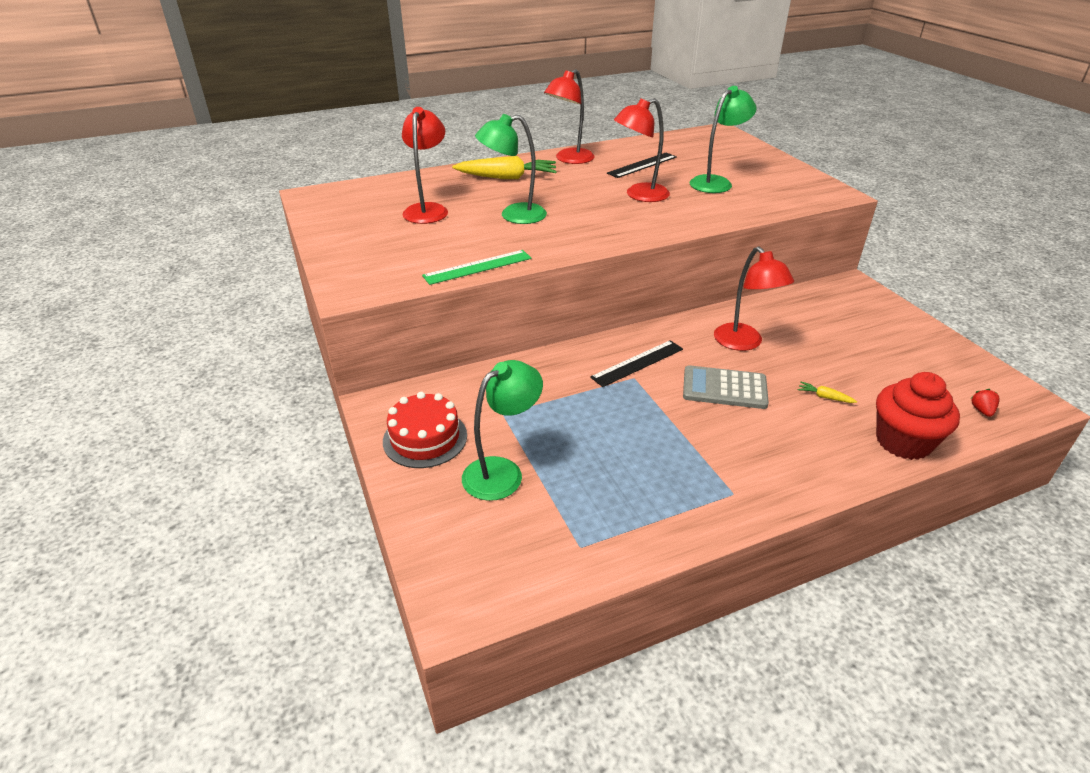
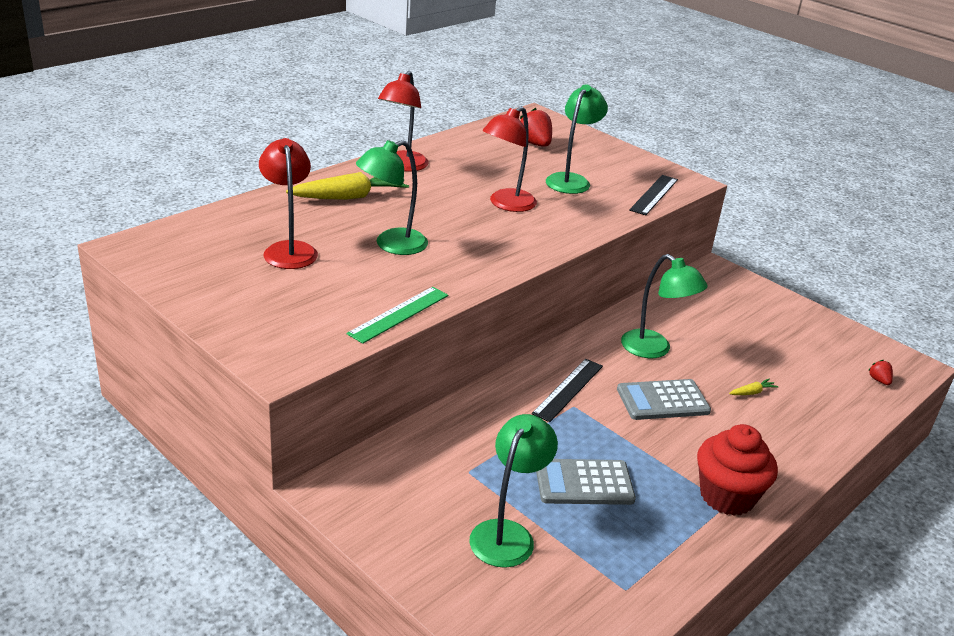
camera: 25 degrees left, 5 degrees down
red cake [383,392,467,468] -> none
black ruler [607,153,677,178] -> black ruler moved to [629,175,678,215]
red lamp [714,246,794,351] -> green lamp [621,254,708,358]
yellow carrot [798,381,857,403] -> yellow carrot turned 150 degrees clockwise [729,378,779,395]
red cupcake [876,372,960,460] -> red cupcake moved to [697,424,778,516]
none -> red strawberry [520,108,552,147]
none -> grey calculator [536,459,636,505]

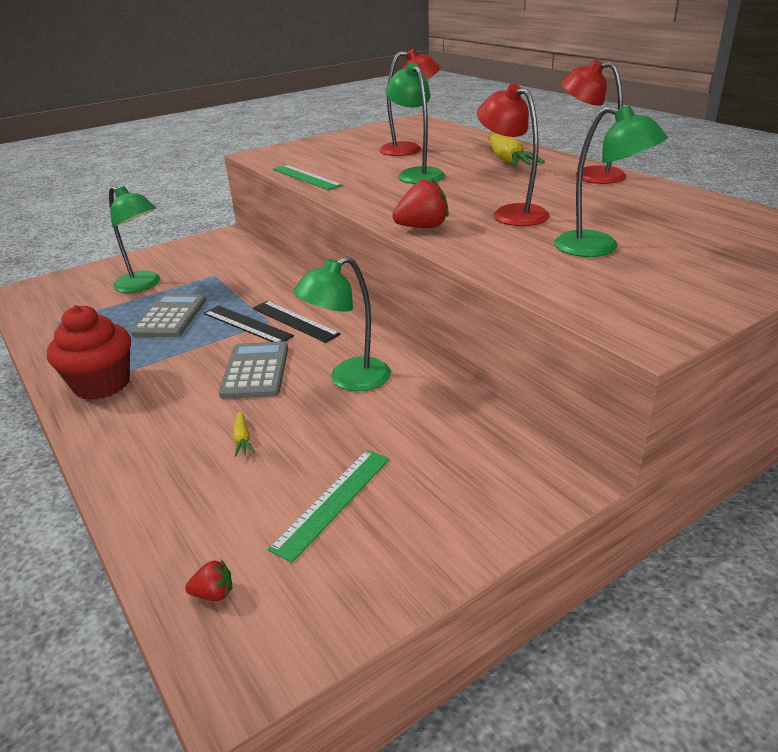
camera: 105 degrees right, 0 degrees up
red strawberry [520,108,552,147] -> red strawberry moved to [392,178,449,228]
black ruler [629,175,678,215] -> black ruler moved to [204,305,294,342]
none -> green ruler [268,450,389,563]

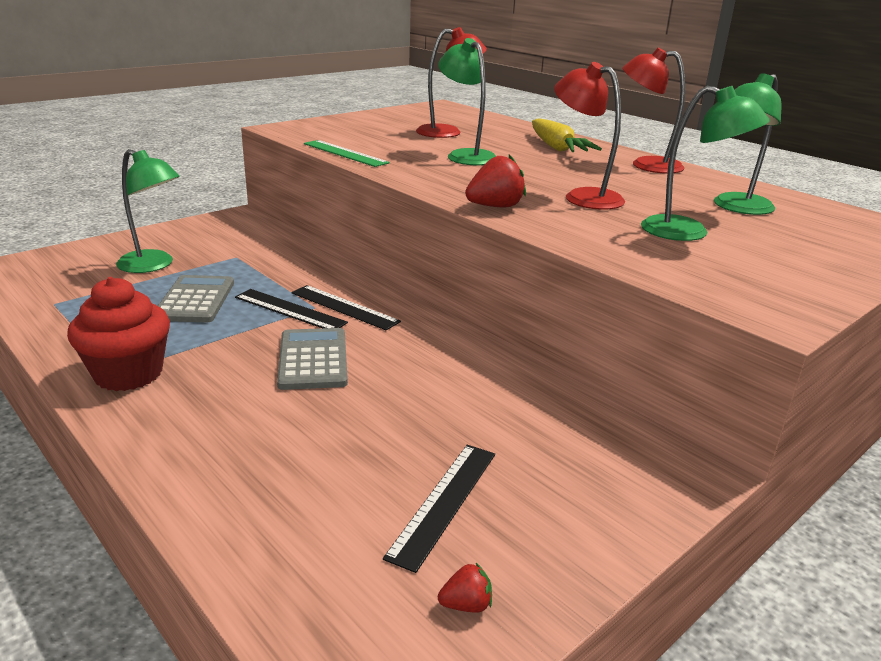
camera: 10 degrees left, 5 degrees down
red strawberry [185,560,232,601] -> red strawberry moved to [438,563,492,613]
yellow carrot [233,411,255,457] -> none
green ruler [268,450,389,563] -> black ruler [383,445,495,573]
green lamp [293,256,391,391] -> green lamp moved to [714,73,781,215]

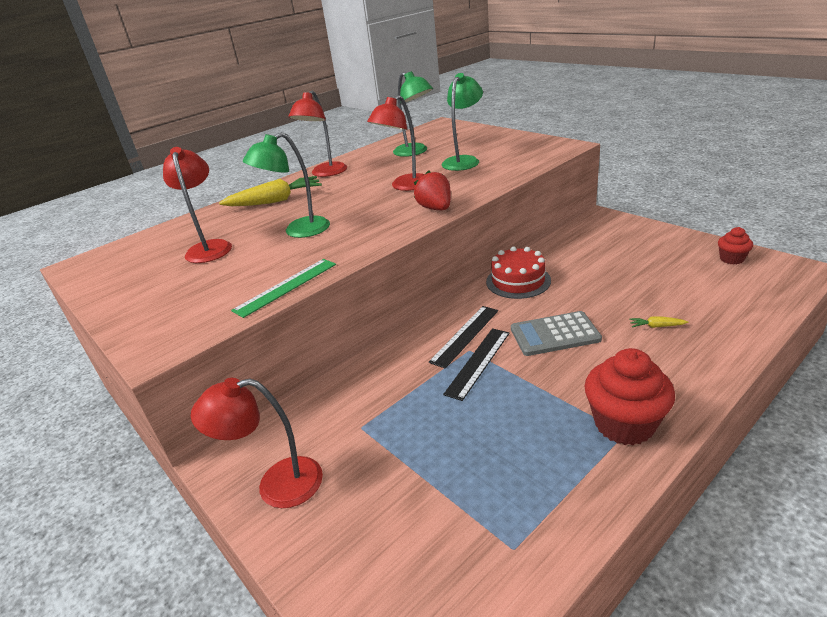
camera: 85 degrees left, 5 degrees up
green lamp [116,149,180,273] -> none
grey calculator [158,275,234,322] -> none
black ruler [383,445,495,573] -> none
red strawberry [438,563,492,613] -> red cupcake [718,227,753,265]
none -> red lamp [191,378,323,508]
none -> red cake [486,247,551,299]
none -> yellow carrot [629,316,688,328]

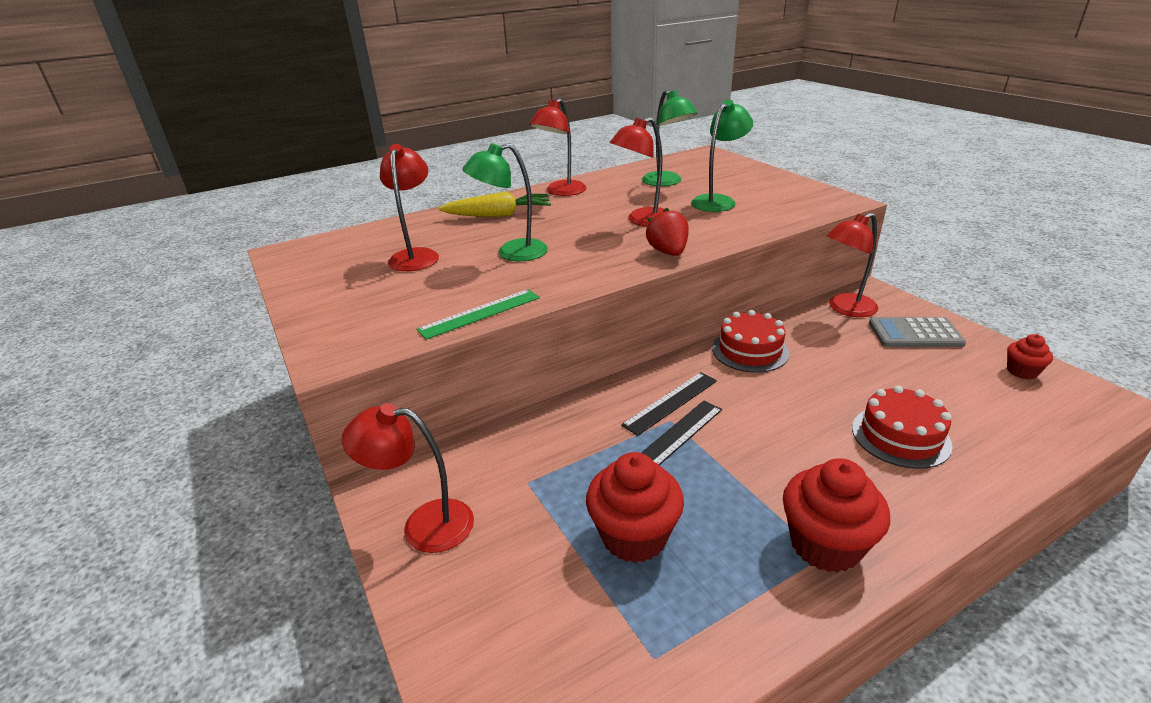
camera: 10 degrees right, 0 degrees up
grey calculator [511,311,602,356] -> grey calculator moved to [869,317,966,347]
yellow carrot [629,316,688,328] -> red cake [852,386,952,469]
none -> red cupcake [586,452,684,563]
none -> red lamp [826,213,878,317]

